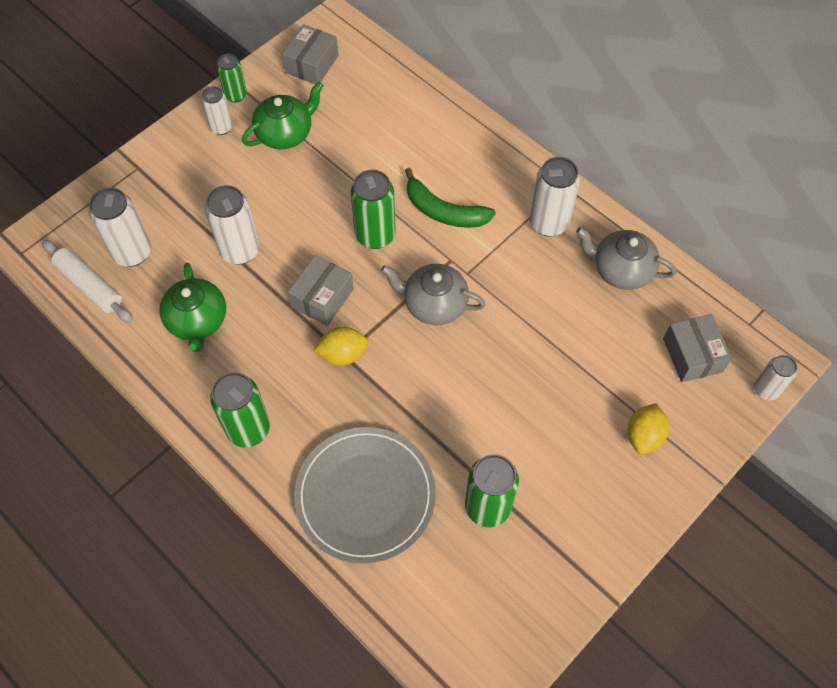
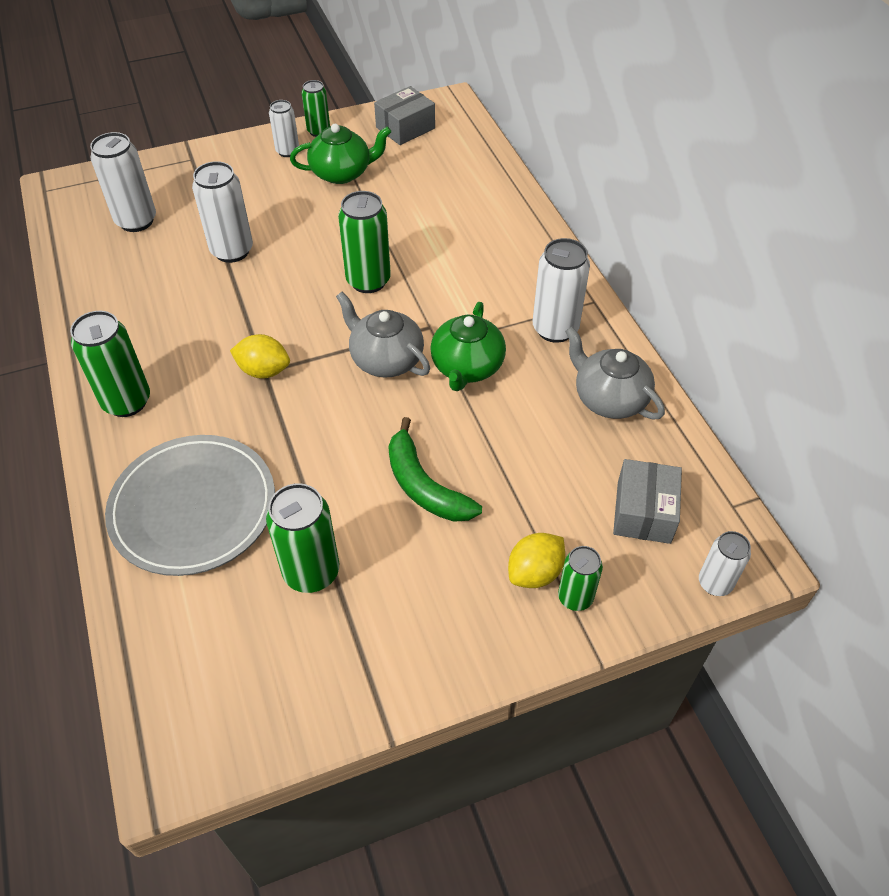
camera: 25 degrees right, 10 degrees down
white rolling pin [42,240,133,323] -> none
green teapot [159,263,226,352] -> green teapot moved to [430,302,506,391]
grey box [288,255,354,326] -> none
green banana [405,168,496,228] -> green banana moved to [388,417,482,522]
none -> green can [558,546,603,611]

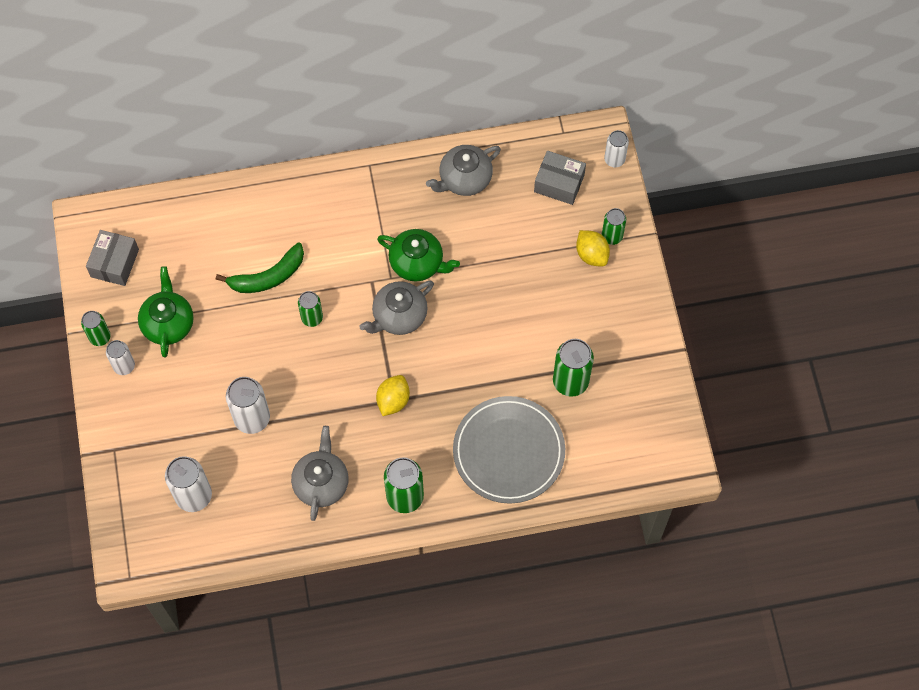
camera: 80 degrees left, 15 degrees up
green can [338,191,391,293] -> green can [298,291,323,327], size x0.61
grey box [374,86,435,145] -> grey box turned 45 degrees clockwise [86,230,139,286]
green banana [388,417,482,522] -> green banana moved to [216,243,304,293]
white can [533,238,590,343] -> none
none -> grey teapot [291,426,349,521]

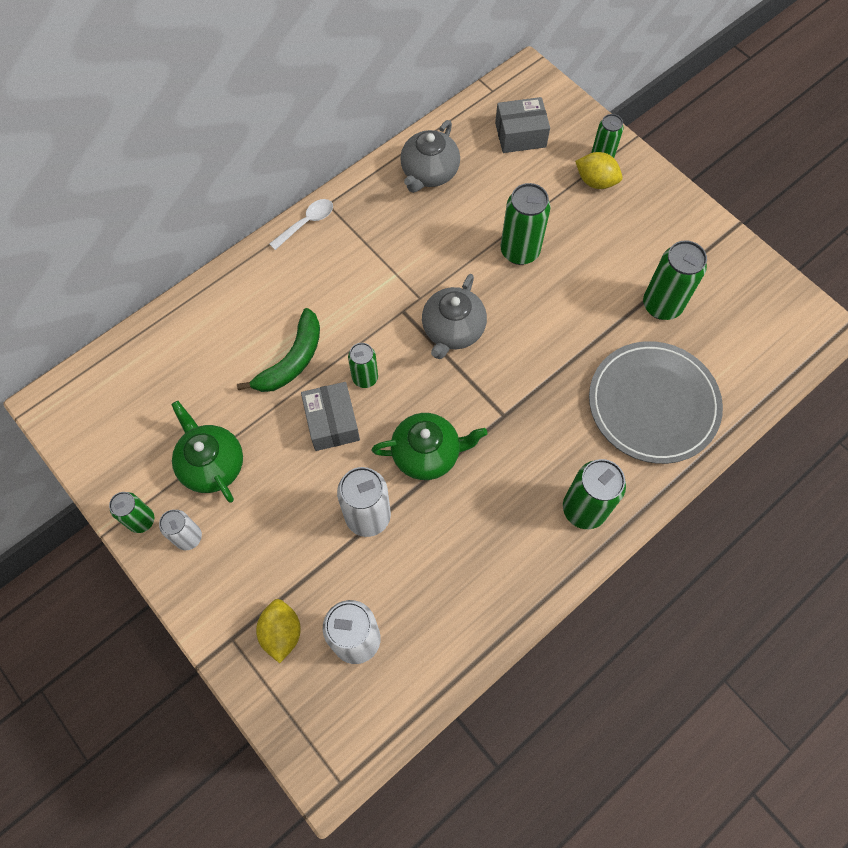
camera: 30 degrees left, 0 degrees up
grey box [86,230,139,286] -> grey box moved to [301,382,360,451]
grey teapot [291,426,349,521] -> none
yellow lemon [376,375,410,416] -> yellow lemon moved to [256,599,301,663]
green teapot [377,229,460,281] -> green teapot moved to [371,413,488,480]
white can [604,130,629,168] -> none
none -> white spoon [269,199,333,250]
none -> green can [500,183,551,265]

